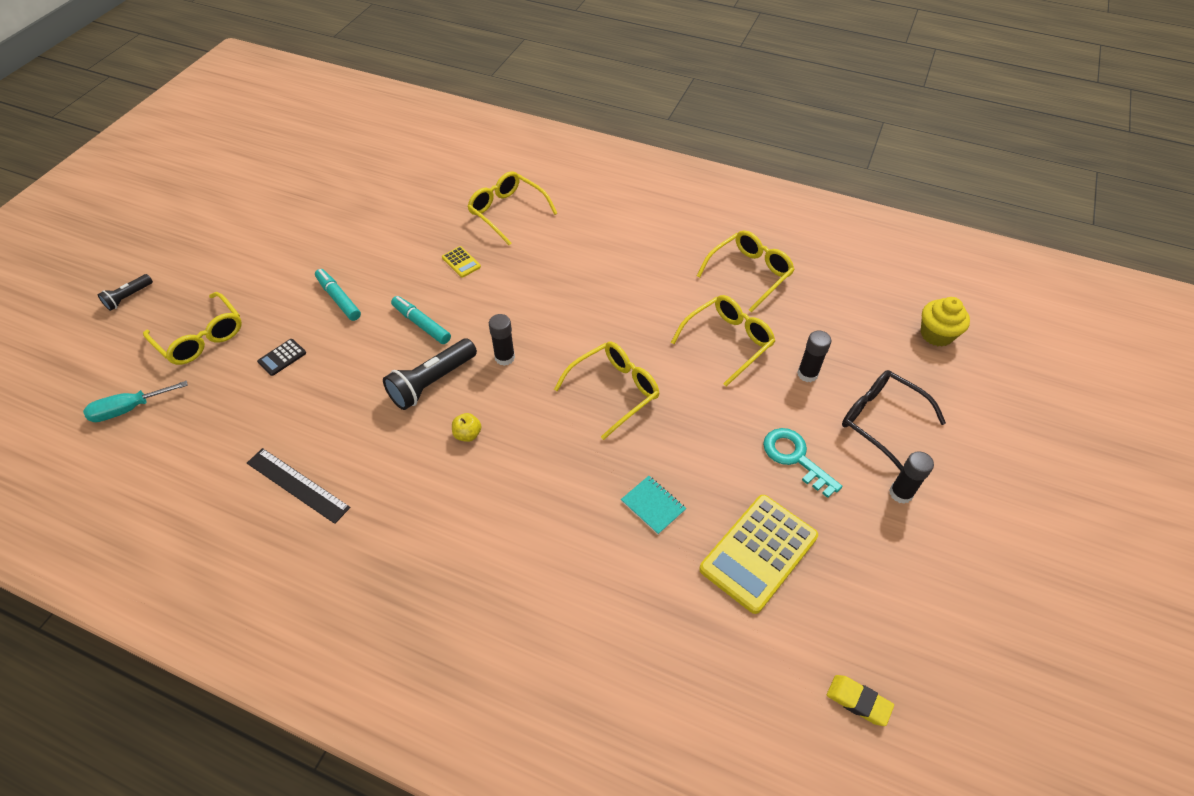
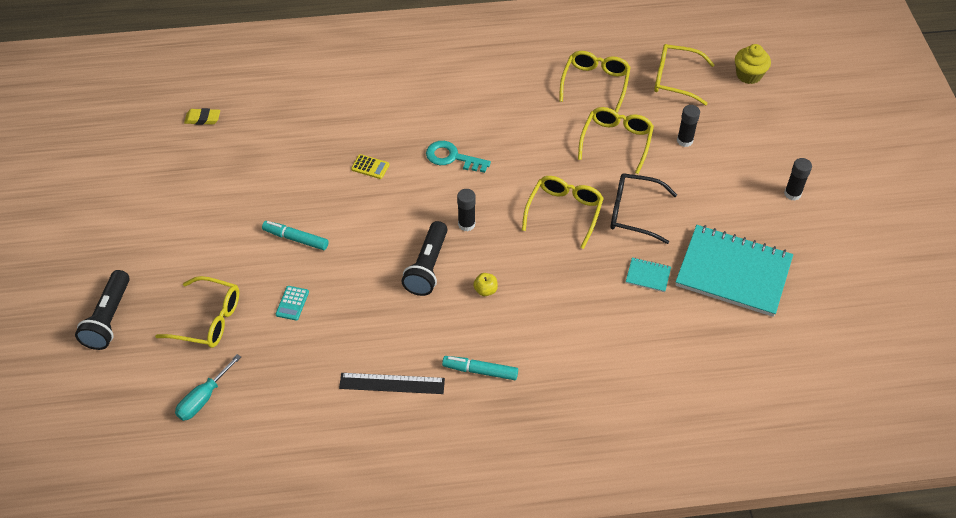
camera: 30 degrees left, 0 degrees up
black flashlight [97,274,153,311] -> black flashlight [75,270,130,350], size x1.79
black calculator [257,339,306,376] -> turquoise calculator [276,286,309,321]
turquoise marker [391,296,451,344] -> turquoise marker moved to [442,356,518,380]
yellow glasses [467,171,557,245] -> yellow glasses moved to [654,44,715,105]
yellow calculator [699,495,818,614] -> turquoise notebook [675,225,793,317]
turquoise key [763,428,842,498] -> turquoise key moved to [426,141,491,173]
yellow eraser [827,675,894,726] -> yellow eraser moved to [184,108,220,125]
black glasses [842,370,946,471] -> black glasses moved to [610,173,677,244]

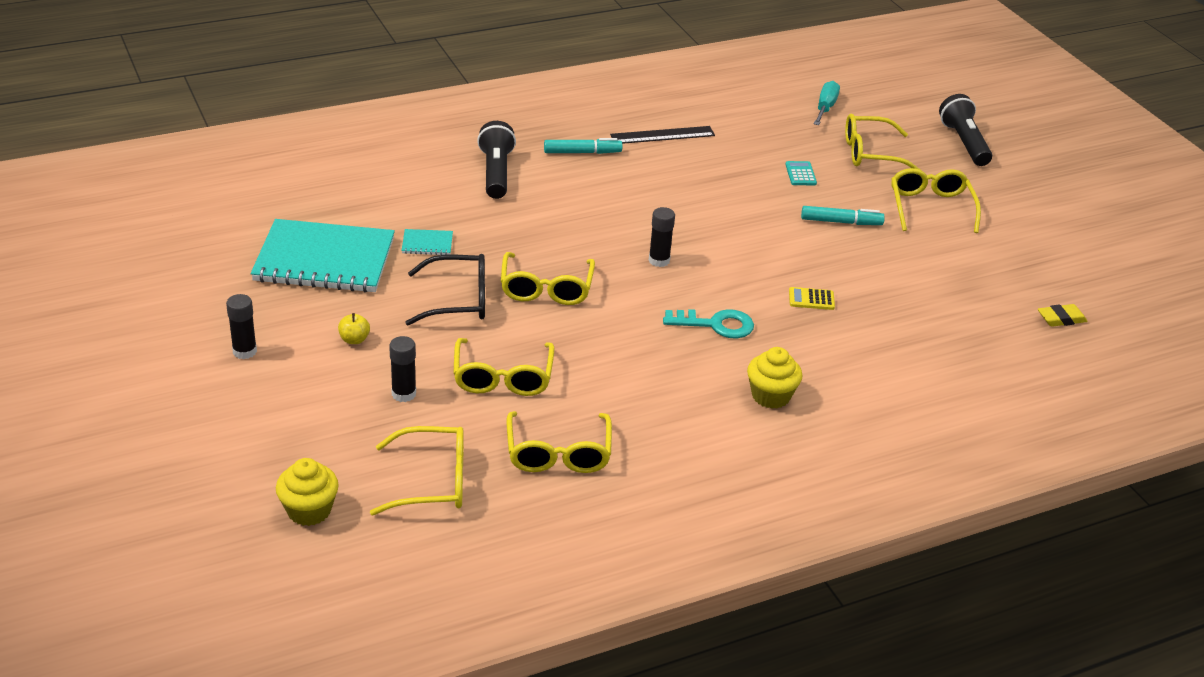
camera: 160 degrees right, 15 degrees down
black flashlight [402,221,447,296] -> black flashlight moved to [477,121,516,199]
yellow apple [473,273,498,296] -> yellow apple moved to [338,313,370,344]
none -> yellow cupcake [747,347,802,409]
none -> yellow glasses [891,168,981,233]

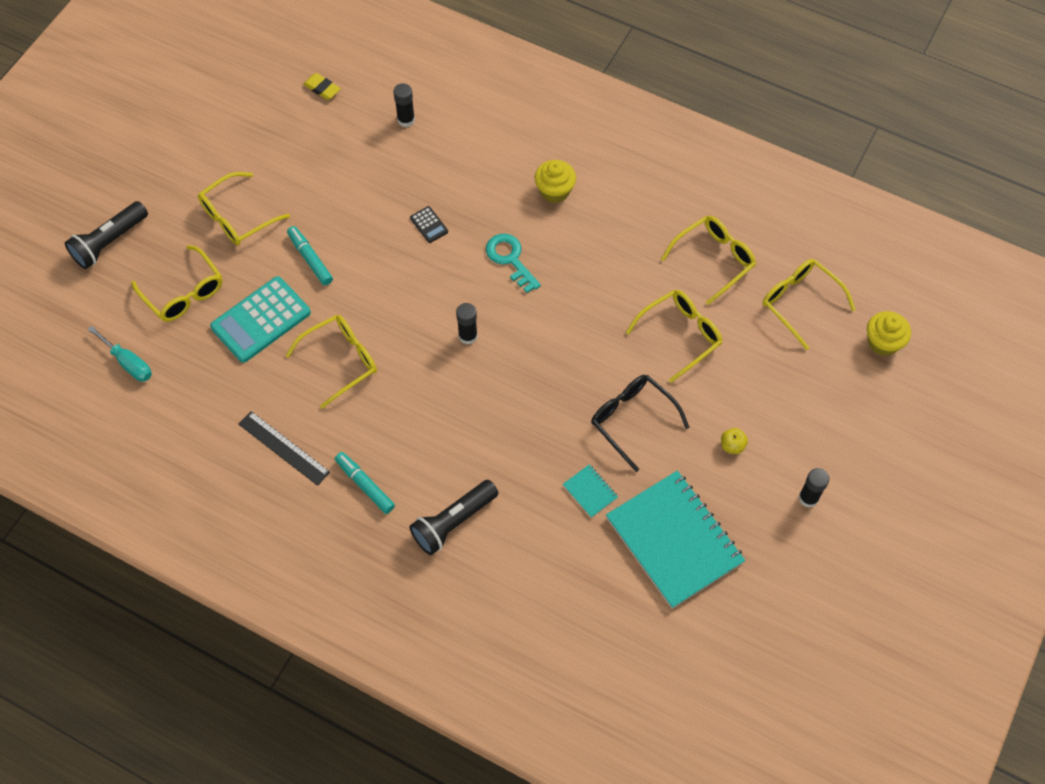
camera: 125 degrees left, 25 degrees up
black glue stick [389,336,416,402] -> black glue stick moved to [393,83,415,127]
yellow glasses [501,252,595,305] -> yellow glasses moved to [285,315,377,409]
turquoise calculator [785,161,817,185] -> turquoise calculator [210,276,311,363], size x2.28
yellow calculator [789,287,835,310] -> black calculator [410,206,448,243]
turquoise screwdriver [814,81,840,125] -> turquoise screwdriver turned 120 degrees counterclockwise [88,326,152,382]

